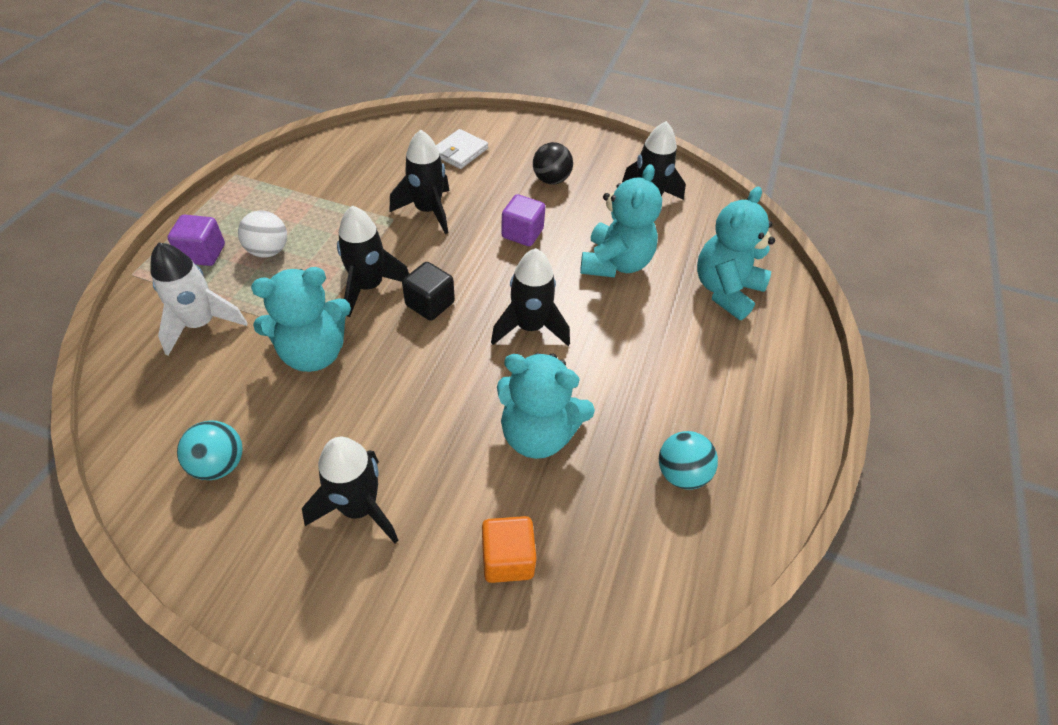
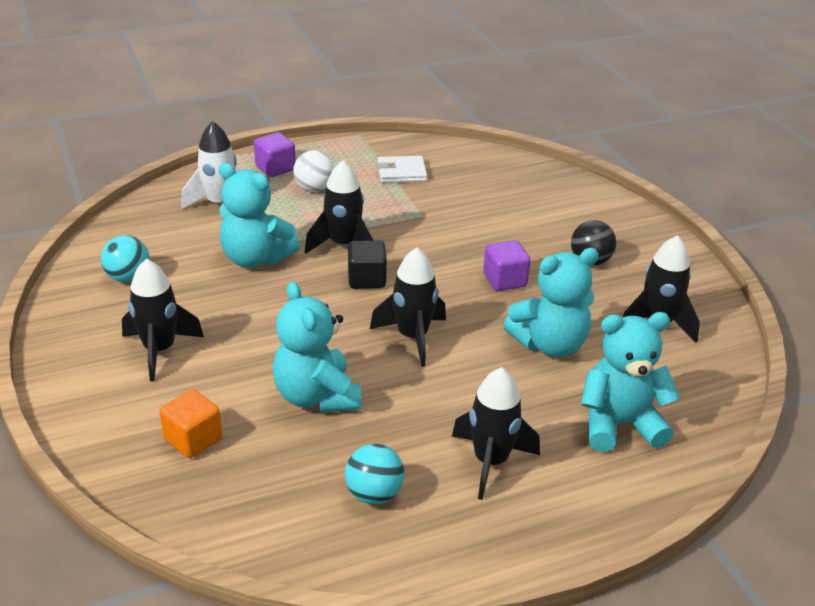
camera: 50 degrees right, 15 degrees down
black rocket [390,130,449,234] -> black rocket moved to [452,367,540,500]
white wallet [436,129,488,169] -> white wallet moved to [377,156,427,183]

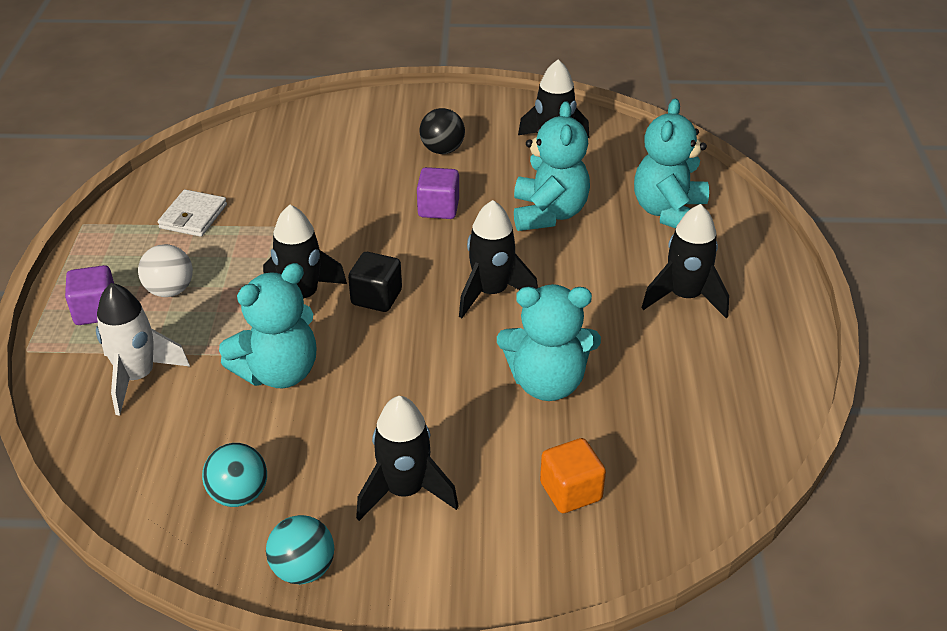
camera: 65 degrees left, 5 degrees up
turquoise ball [345,444,405,504] -> turquoise ball moved to [266,515,334,584]

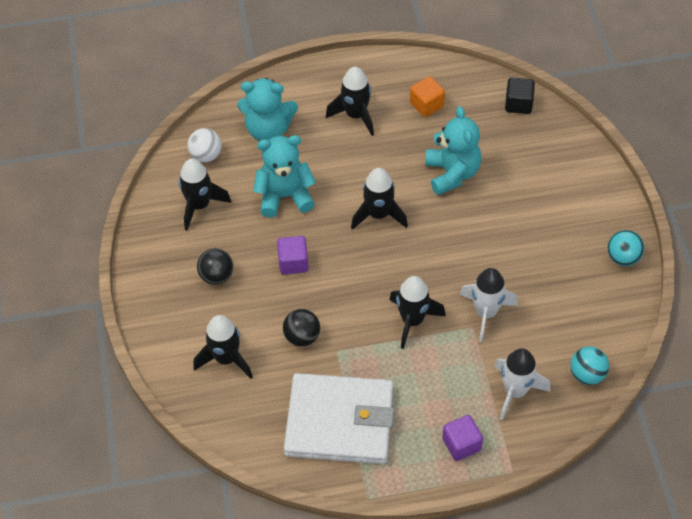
camera: 100 degrees left, 15 degrees up
white ball [138,244,193,297] -> white ball moved to [187,128,222,162]
white wallet [158,190,227,237] -> white wallet [284,373,394,464], size x2.26
turquoise ball [202,443,267,507] -> turquoise ball moved to [570,347,609,385]
turquoise teddy bear [219,263,316,388] -> white rocket [460,268,518,342]
black cube [348,252,402,312] -> black cube moved to [505,78,535,114]
black rocket [356,396,459,521] -> black rocket moved to [193,315,253,379]
orange cube [540,438,606,513] -> orange cube moved to [410,76,445,117]
none -> black ball [283,309,320,346]

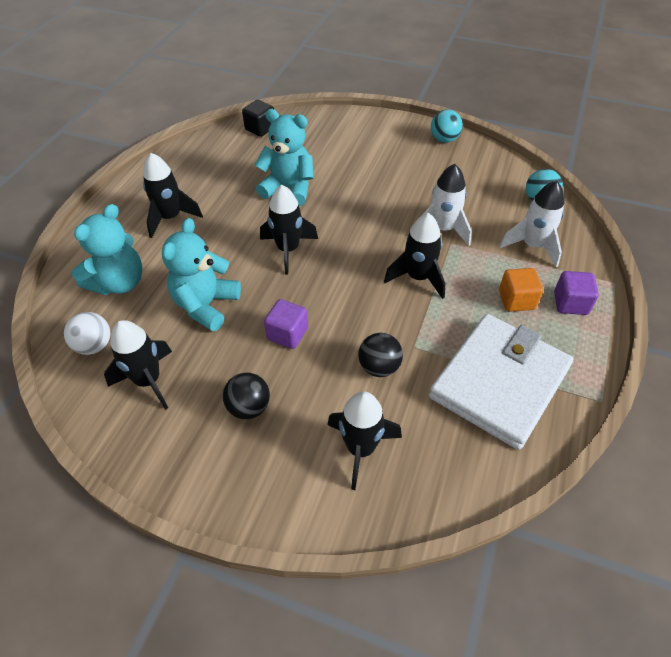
camera: 60 degrees left, 5 degrees down
orange cube [410,76,445,117] -> orange cube moved to [499,268,543,312]

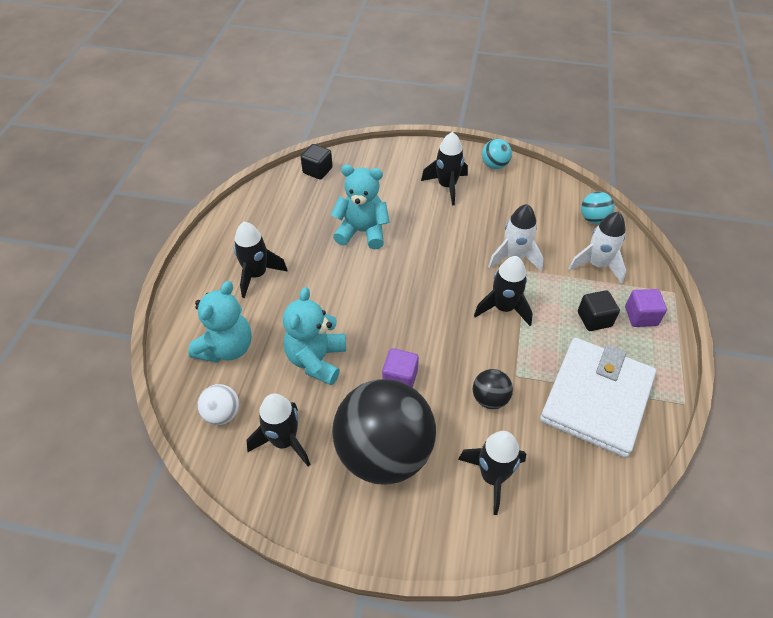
camera: 10 degrees left, 0 degrees up
black ball [223,372,270,419] -> black ball [332,379,436,485], size x2.36
black rocket [260,185,318,275] -> black rocket moved to [421,132,468,206]
orange cube [499,268,543,312] -> black cube [578,290,620,331]

